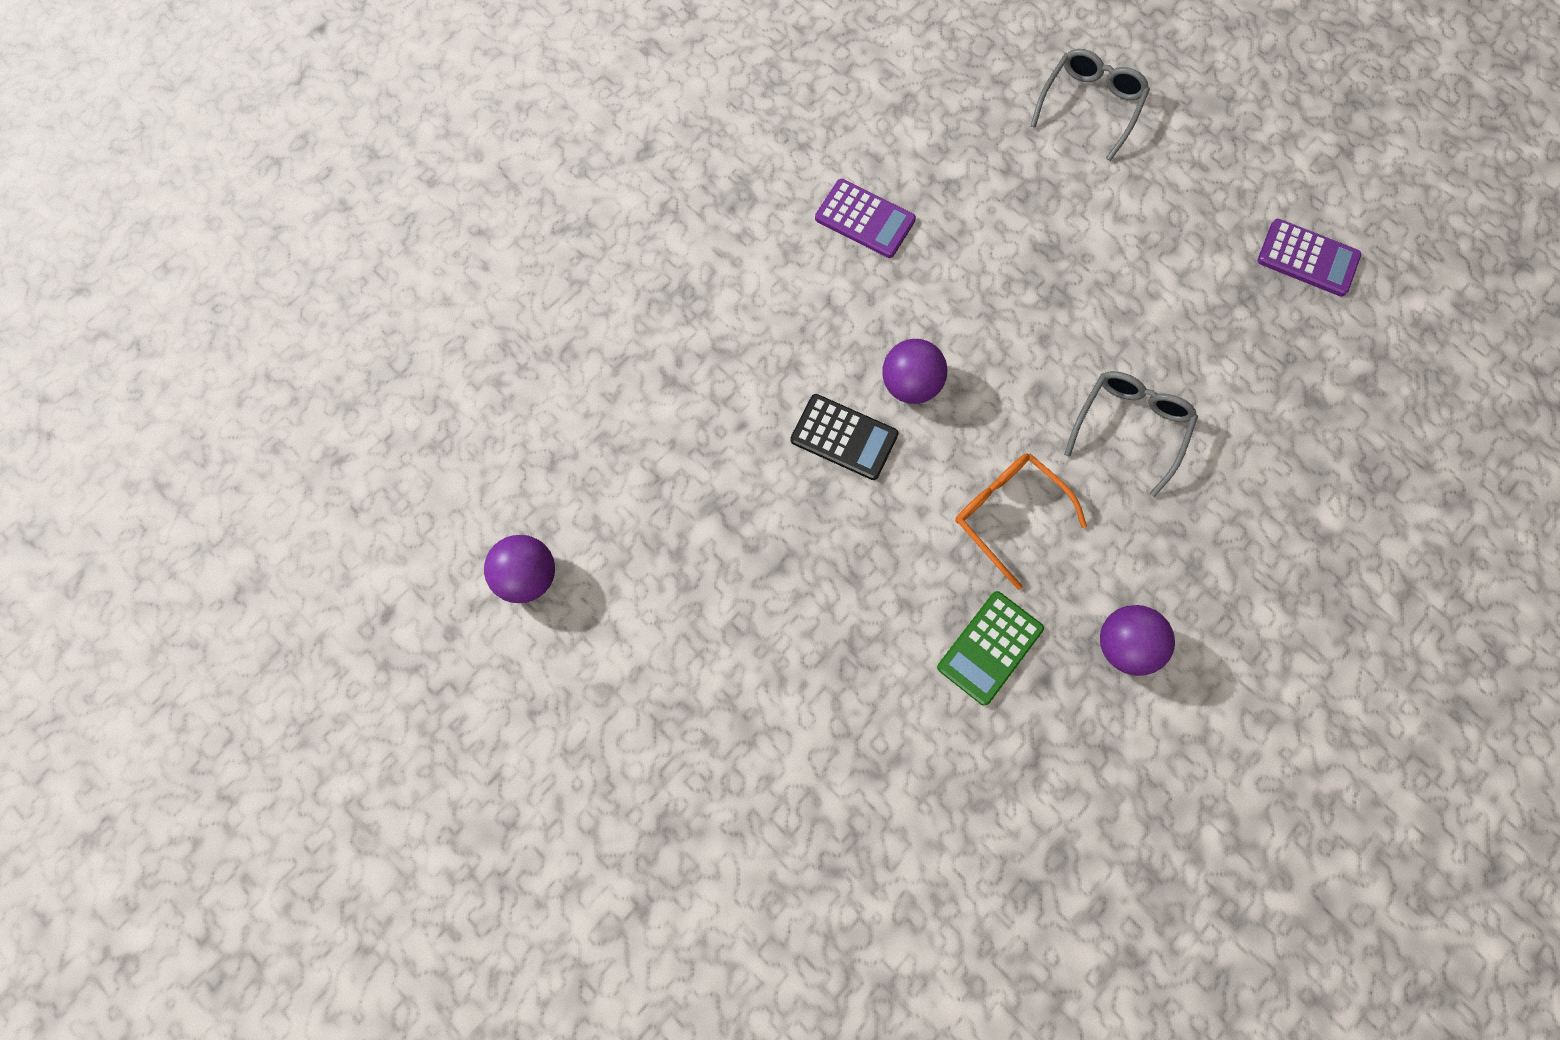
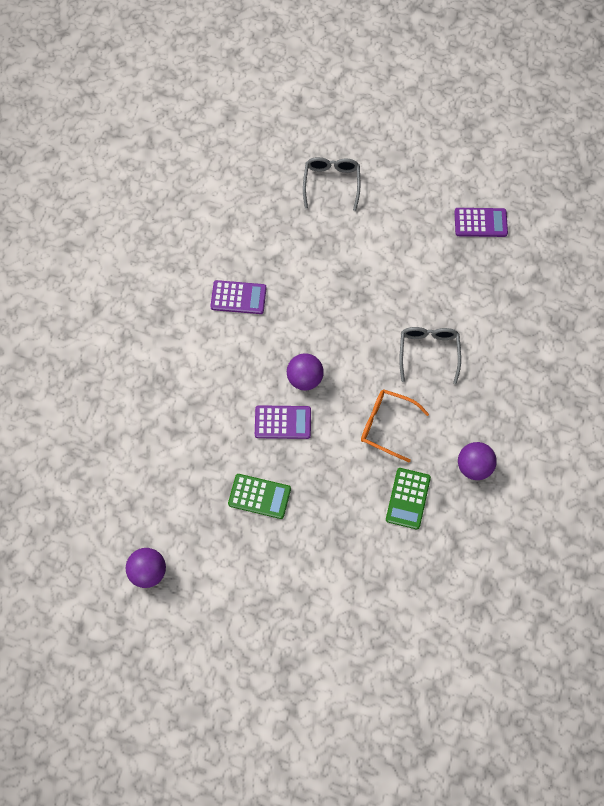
camera: 25 degrees left, 5 degrees down
black calculator [790,394,899,480] -> purple calculator [255,405,311,439]
none -> green calculator [228,474,291,519]

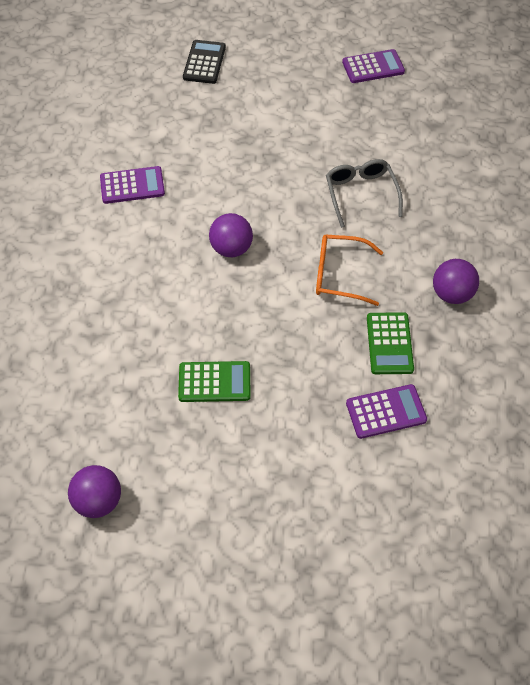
camera: 15 degrees left, 10 degrees down
purple calculator [255,405,311,439] -> purple calculator moved to [346,384,427,439]
grey glasses [303,157,360,211] -> black calculator [183,40,226,84]

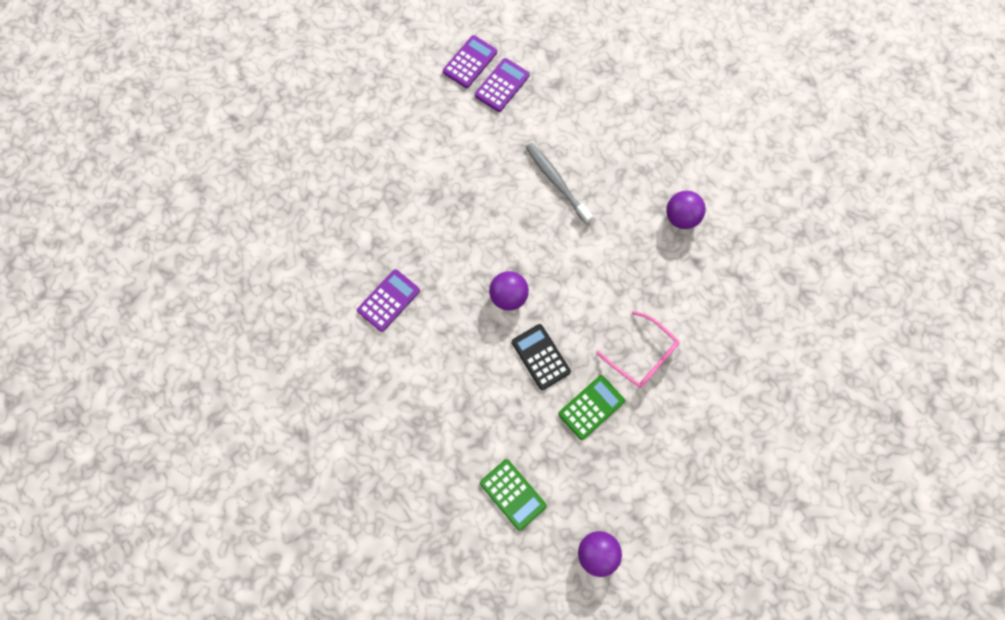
camera: 40 degrees left, 15 degrees up
black calculator [183,40,226,84] -> black calculator moved to [512,324,571,390]
orange glasses [316,234,383,306] -> none
grey glasses [326,159,403,228] -> grey toothbrush [525,143,593,224]
purple calculator [346,384,427,439] -> purple calculator moved to [475,58,530,112]
green calculator [367,312,414,374] -> green calculator moved to [480,459,547,531]
none -> pink glasses [596,311,679,388]

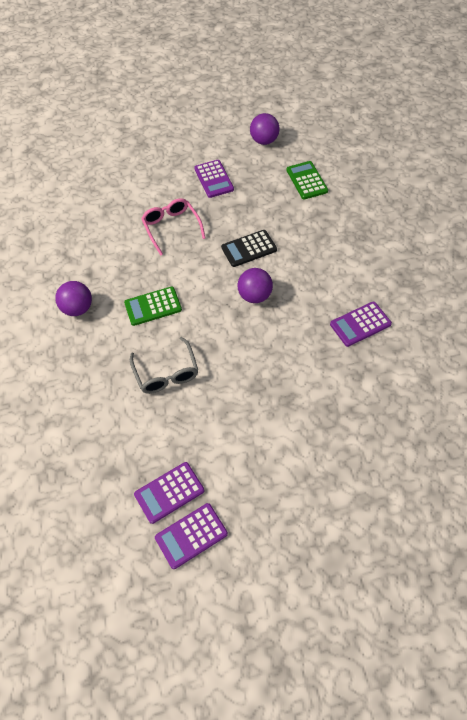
camera: 155 degrees left, 15 degrees down
black calculator [512,324,571,390] -> black calculator turned 75 degrees clockwise [221,230,277,267]
grey toothbrush [525,143,593,224] -> grey glasses [130,337,198,394]
green calculator [558,375,625,440] -> green calculator moved to [124,286,182,326]
none -> purple calculator [194,160,234,198]

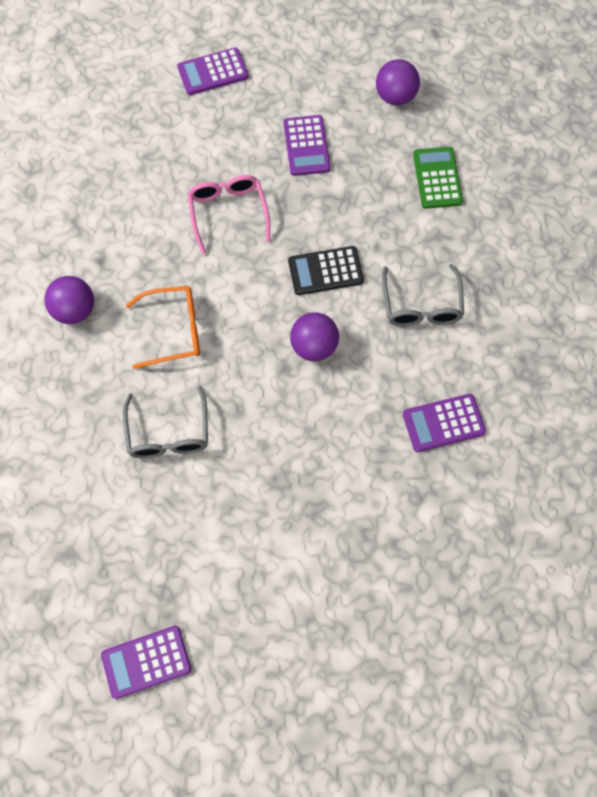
camera: 10 degrees right, 10 degrees up
green calculator [124,286,182,326] -> orange glasses [126,286,200,369]
purple calculator [134,462,204,524] -> purple calculator moved to [177,48,249,95]
none -> grey glasses [382,264,464,326]

